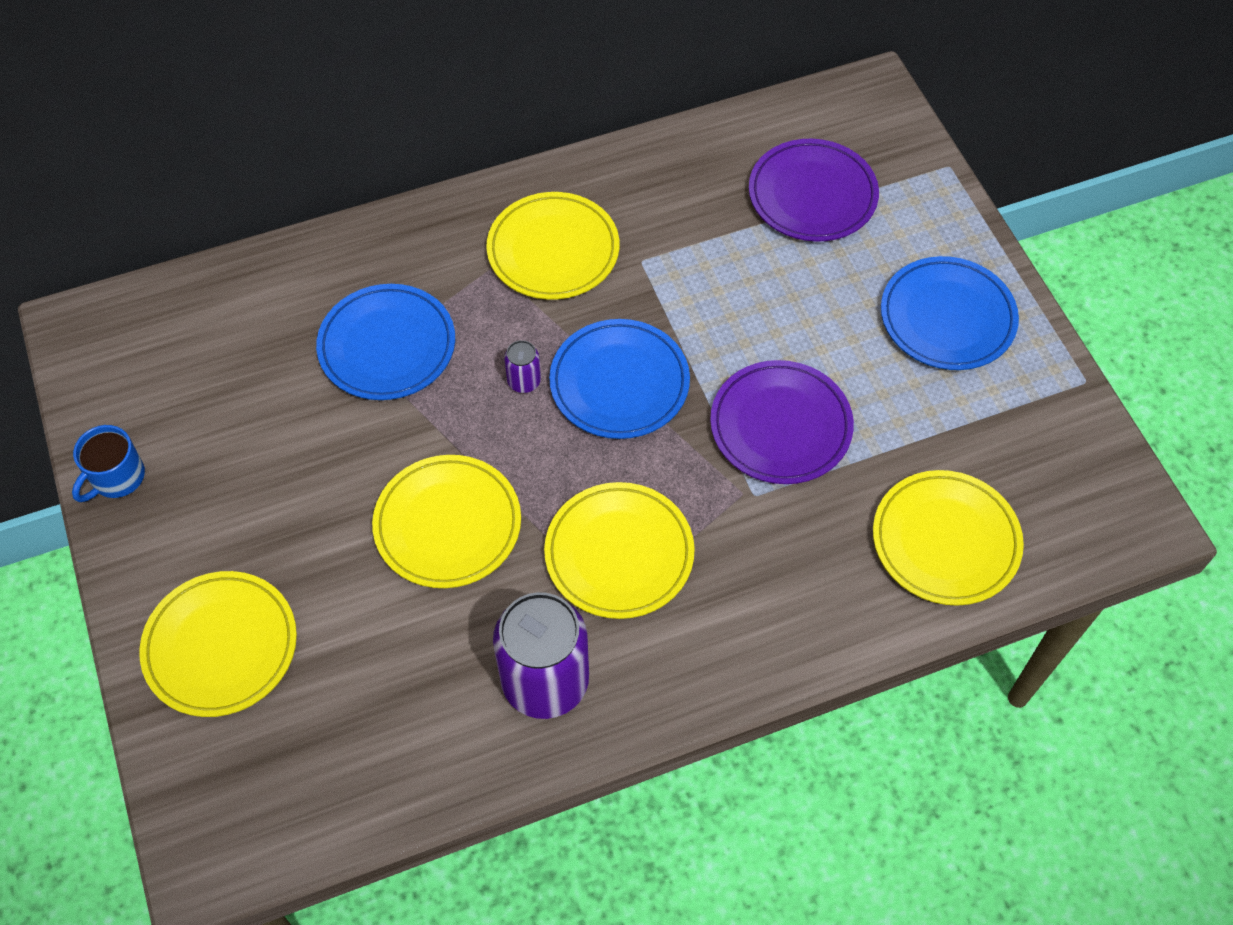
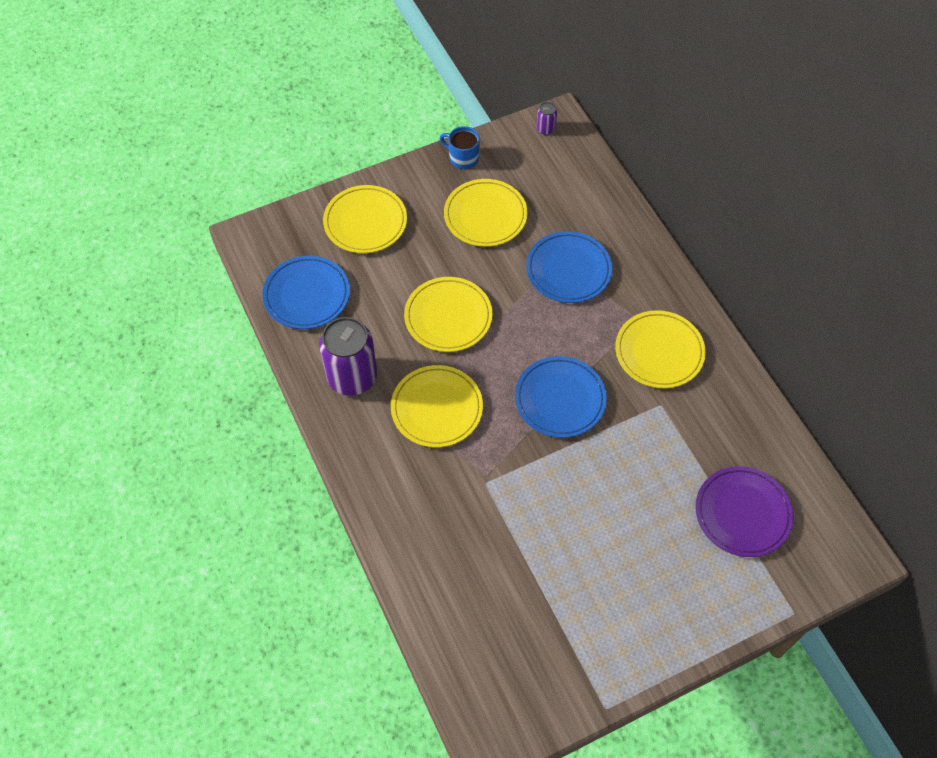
camera: 85 degrees right, 0 degrees up
purple can [504,340,541,393] -> purple can moved to [536,102,557,135]
purple plate [710,360,854,484] -> none
yellow plate [873,470,1024,606] -> yellow plate moved to [444,179,528,247]
blue plate [881,256,1019,370] -> blue plate moved to [262,256,350,329]

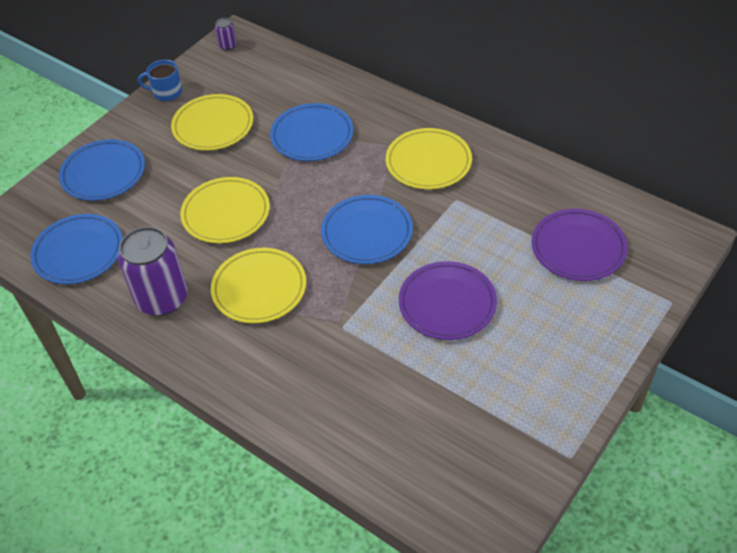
camera: 25 degrees left, 10 degrees down
yellow plate [323,185,407,253] -> blue plate [59,139,145,201]
none -> purple plate [399,261,497,340]

